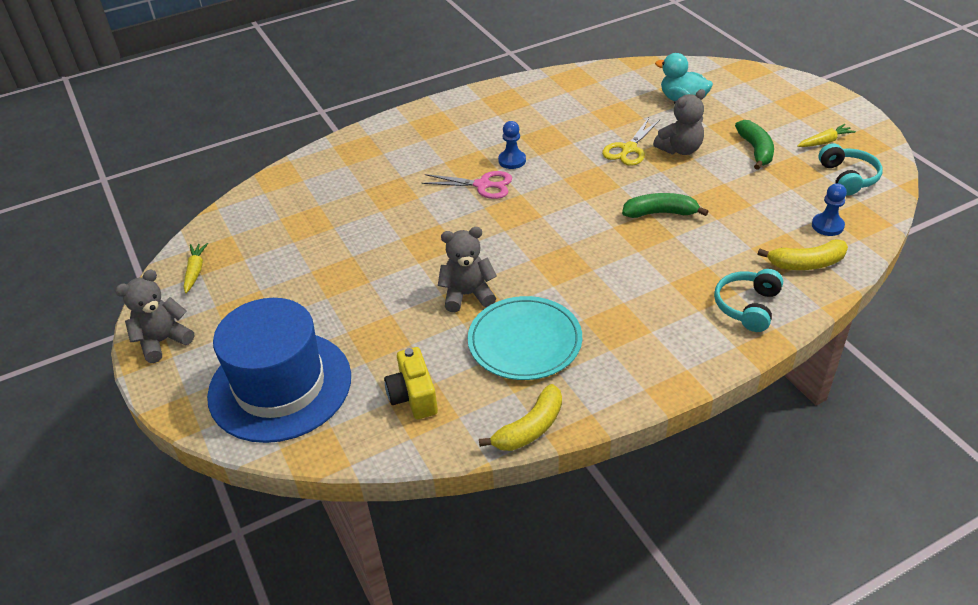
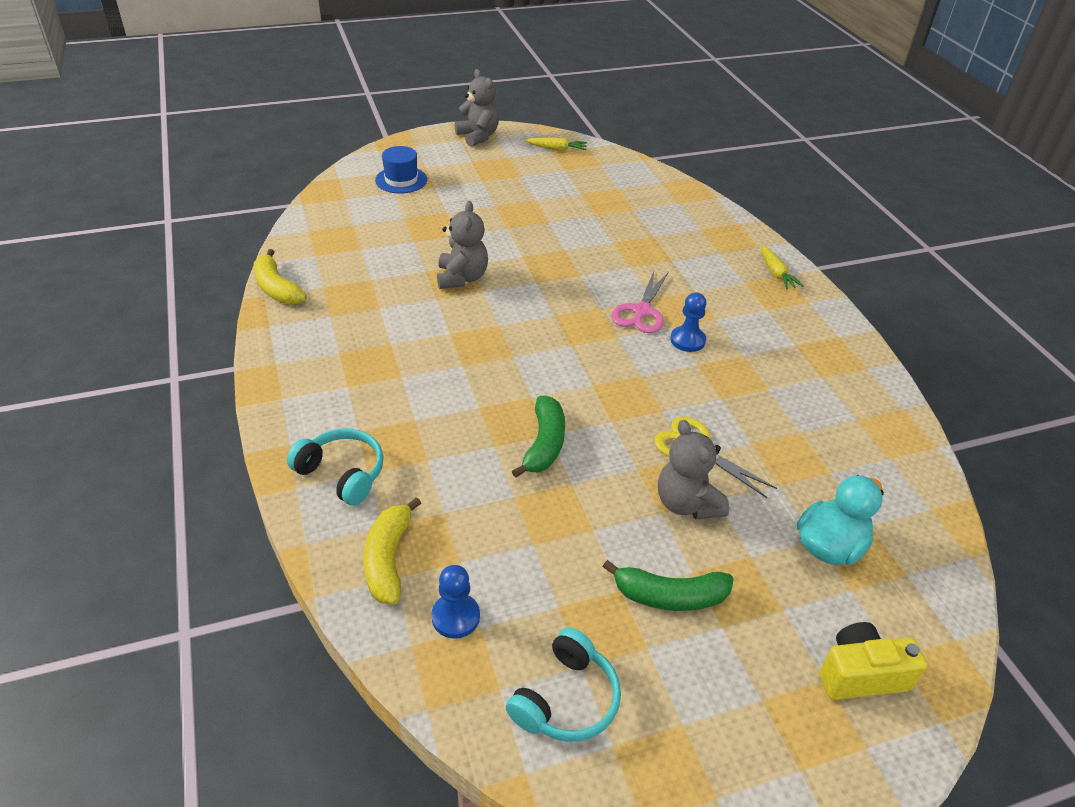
camera: 95 degrees right, 0 degrees up
blue hat [207,298,351,443] -> blue hat [375,146,427,194], size x0.46
yellow camera [384,347,438,419] -> yellow camera moved to [819,622,927,700]
turquoise plate [468,296,582,380] -> none
yellow carrot [797,124,856,147] -> yellow carrot moved to [761,245,803,289]
turquoise headphones [818,143,883,196] -> turquoise headphones turned 60 degrees counterclockwise [506,627,621,742]

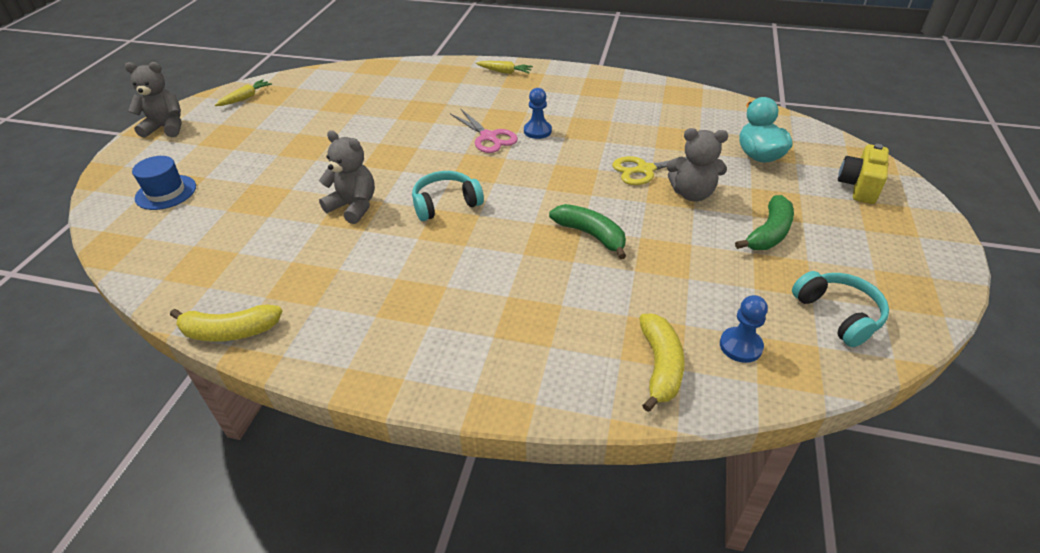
camera: 55 degrees left, 0 degrees up
turquoise headphones [287,428,384,506] -> turquoise headphones moved to [412,171,484,221]
yellow banana [363,497,421,605] -> yellow banana turned 120 degrees counterclockwise [639,314,685,412]

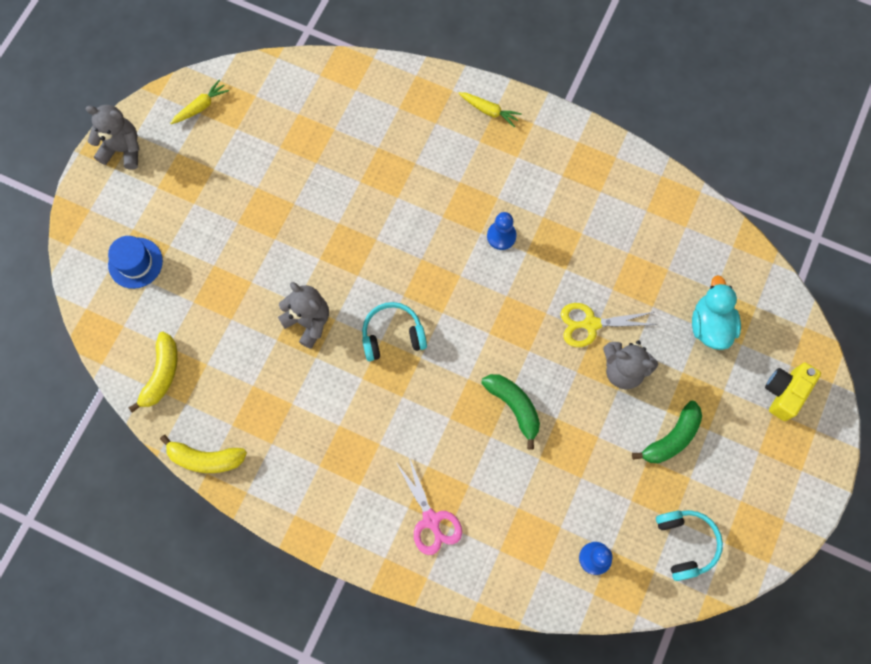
camera: 10 degrees right, 30 degrees up
pink scissors [450,108,518,153] -> pink scissors moved to [396,457,462,555]
yellow banana [639,314,685,412] -> yellow banana moved to [129,332,178,413]

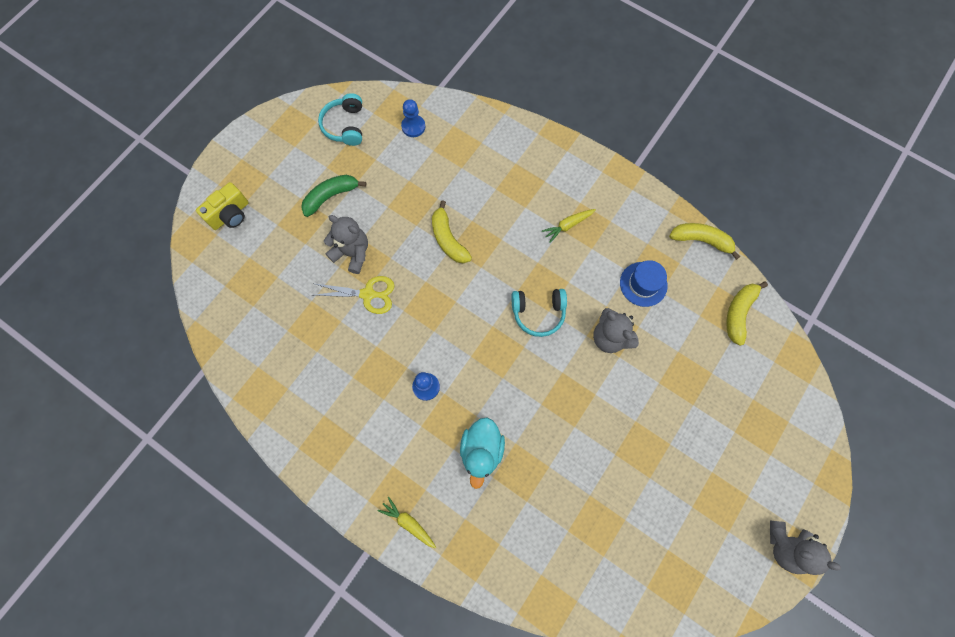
camera: 170 degrees left, 0 degrees up
blue hat [108,236,163,289] -> blue hat moved to [620,260,668,307]
yellow carrot [170,80,229,124] -> yellow carrot moved to [542,209,596,243]
pink scissors [396,457,462,555] -> none
green banana [481,374,540,450] -> yellow banana [432,200,472,263]
turquoise duck [692,275,741,350] -> turquoise duck moved to [460,418,505,489]

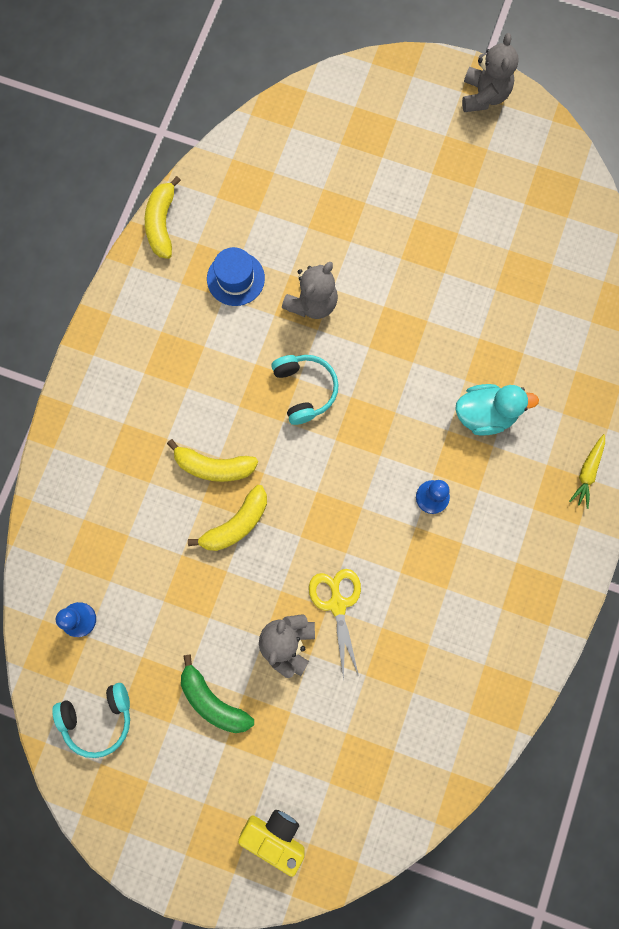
camera: 105 degrees left, 5 degrees up
yellow carrot [542,209,596,243] -> none
yellow banana [726,281,768,346] -> yellow banana moved to [167,439,258,482]

